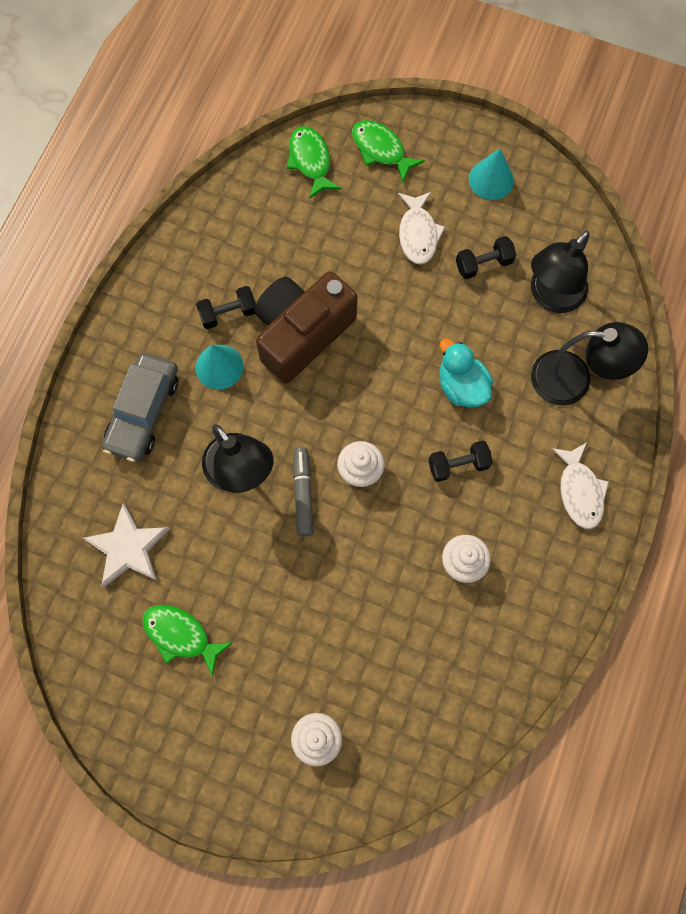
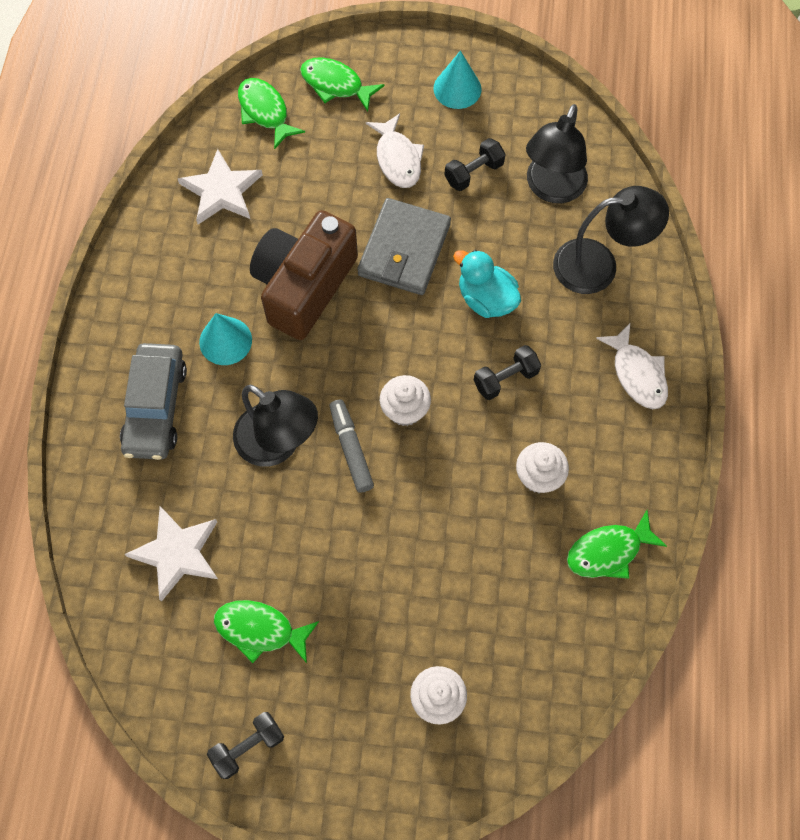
camera: 15 degrees left, 5 degrees down
black dumbbell [196,286,256,329] -> black dumbbell moved to [207,712,284,779]
none -> white star [178,149,263,224]
none -> grey wallet [357,198,451,295]
none -> green fish [567,510,667,579]

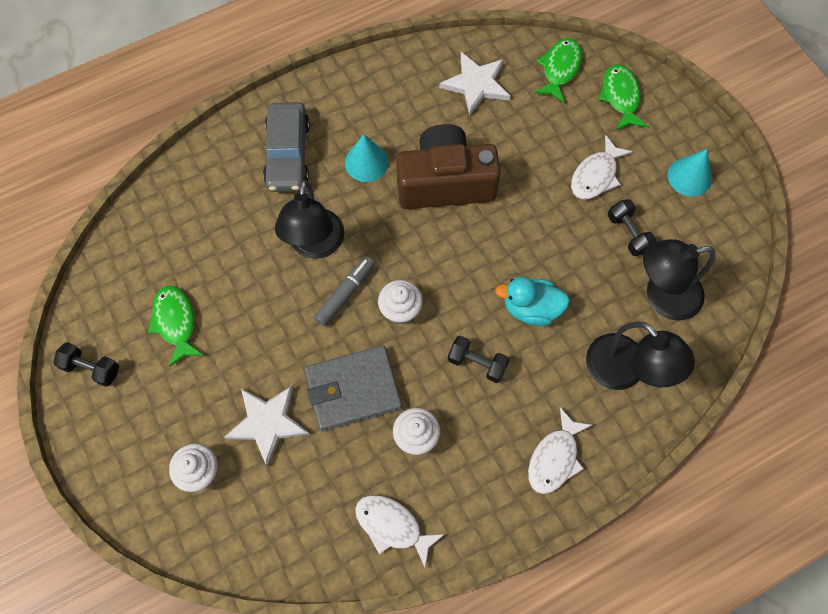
camera: 55 degrees right, 0 degrees up
grey car [120,343,187,460] -> grey car turned 60 degrees counterclockwise [263,102,310,192]
white star [124,506,218,602] -> white star moved to [224,386,309,467]
grey wallet [357,198,451,295] -> grey wallet moved to [304,345,402,431]
black dumbbell [444,138,506,191] -> black dumbbell turned 45 degrees clockwise [608,199,657,256]
turquoise duck [453,250,521,318] -> turquoise duck turned 90 degrees counterclockwise [495,277,570,326]
green fish [567,510,667,579] -> white fish [355,495,445,567]

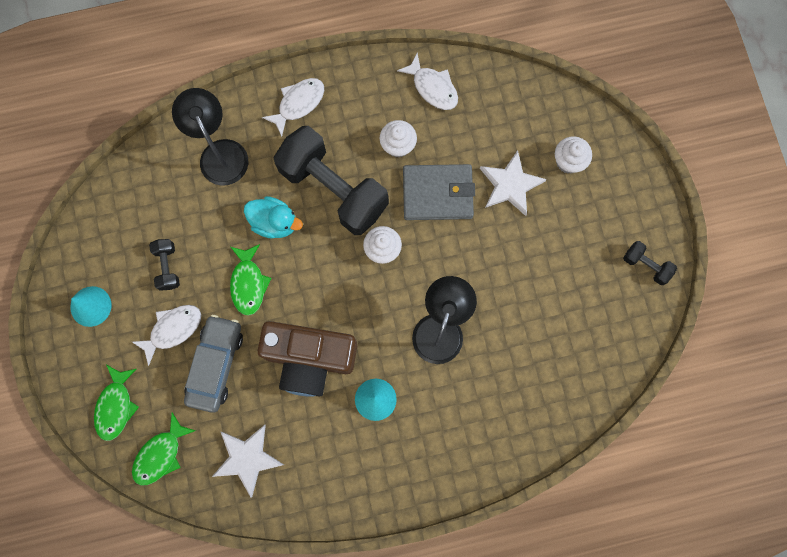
camera: 165 degrees left, 10 degrees up
green fish [148,286,204,367] -> green fish moved to [230,244,272,316]
grey car [263,102,310,192] -> grey car moved to [184,315,243,413]
grey marker [314,256,375,326] -> none
black dumbbell [448,335,510,383] -> black dumbbell [273,126,389,235], size x2.35
black lamp [643,239,715,321] -> none

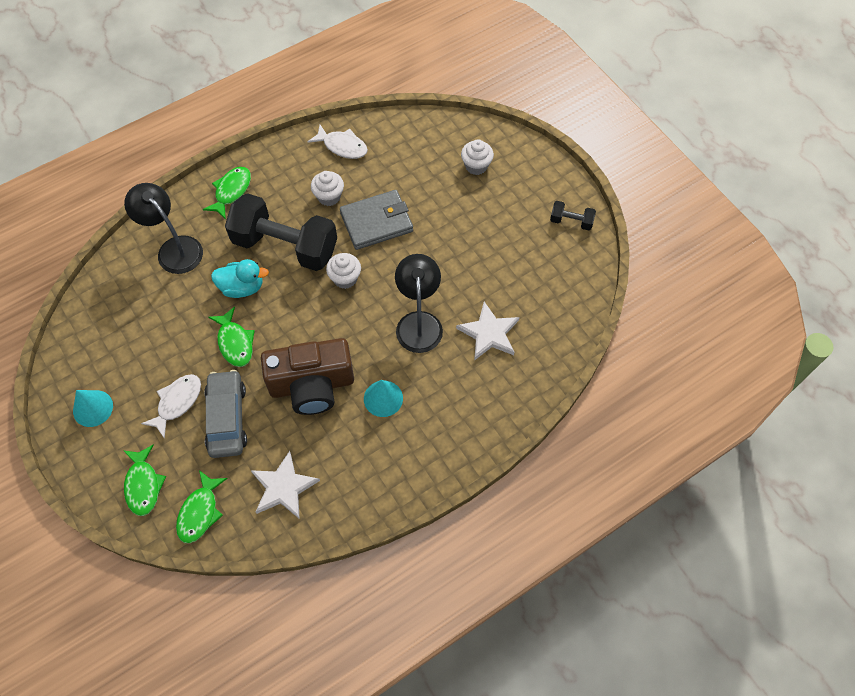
camera: 20 degrees left, 15 degrees down
black dumbbell [149,239,180,291] -> none
white fish [262,78,324,137] -> green fish [203,167,251,219]
white star [480,150,547,216] -> white star moved to [456,302,520,361]

